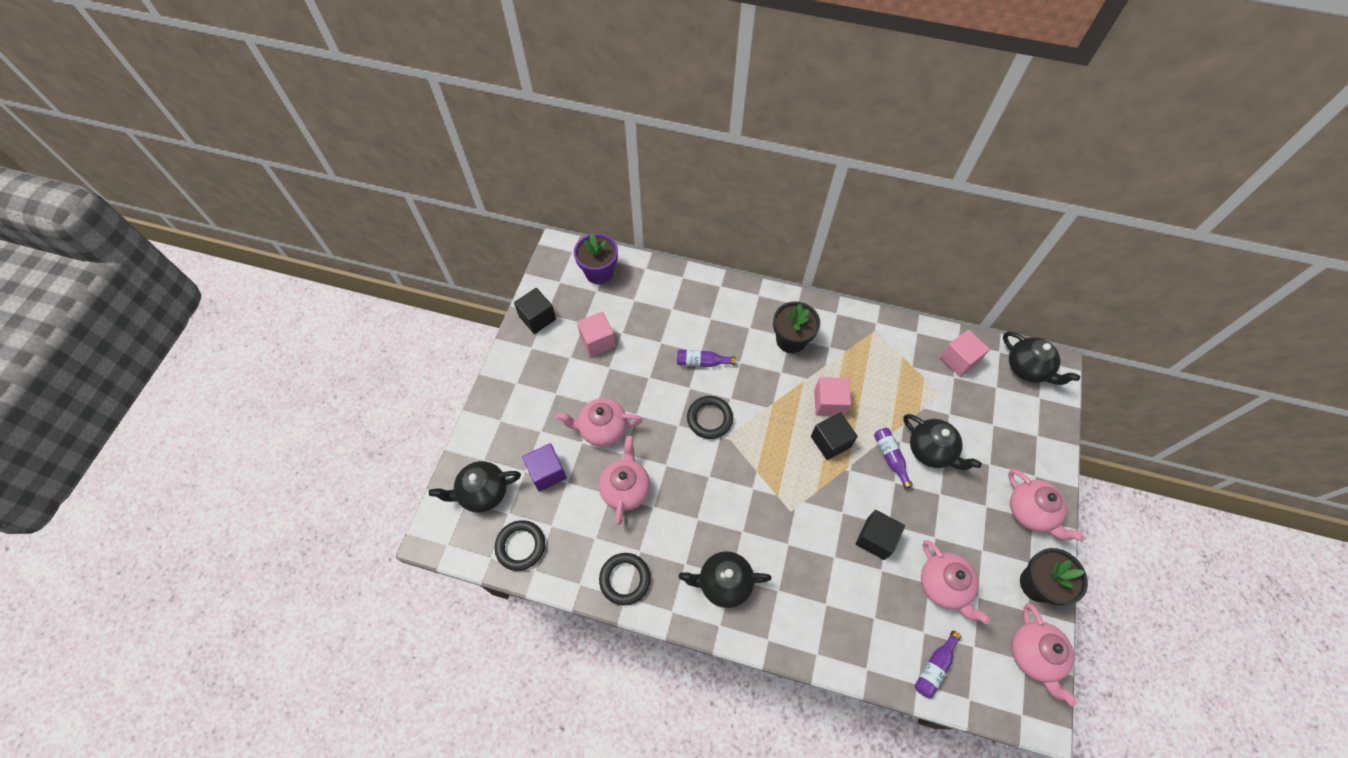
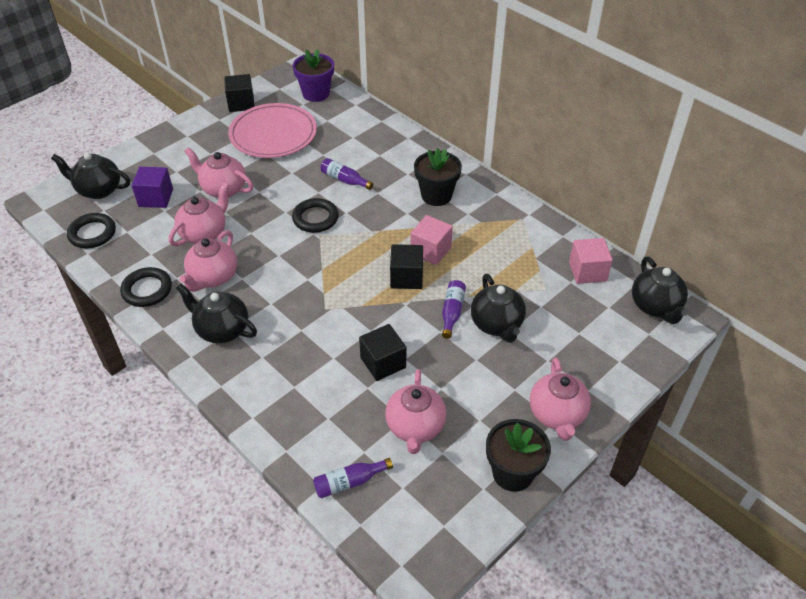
camera: 30 degrees right, 15 degrees down
pink cube [577,312,616,357] -> pink plate [228,103,317,158]
pink teapot [1012,603,1077,706] -> pink teapot moved to [180,230,237,292]

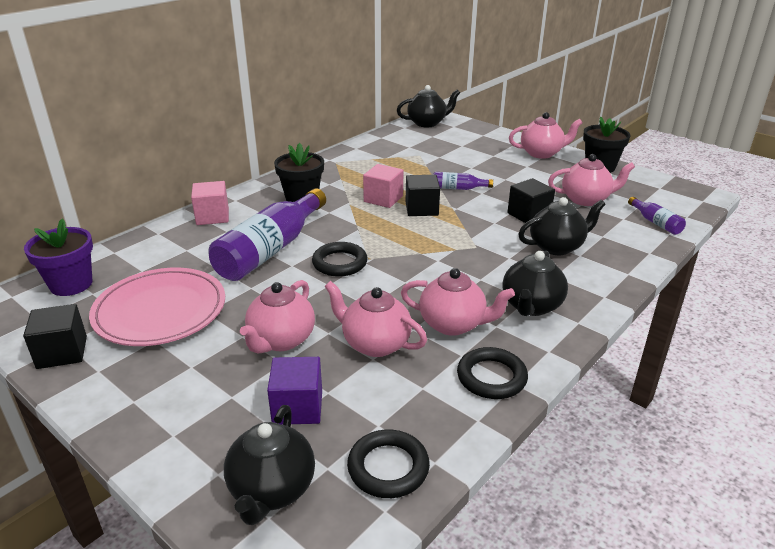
camera: 95 degrees left, 15 degrees down
purple bottle [321,158,373,190] -> purple bottle [208,188,326,281], size x2.23
black teapot [471,274,526,343] -> black teapot moved to [518,197,606,255]
pink cube [569,238,613,284] -> pink cube moved to [191,181,229,225]

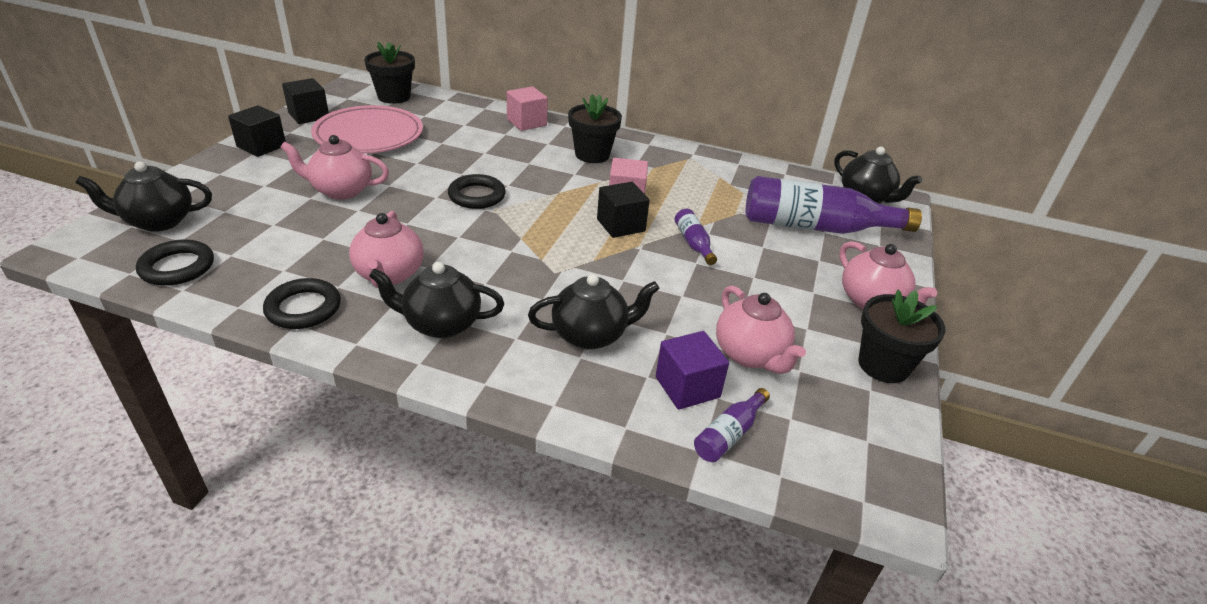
camera: 65 degrees right, 5 degrees up
purple flower pot [24,219,93,296] -> black flower pot [364,42,415,104]
purple bottle [208,188,326,281] -> purple bottle moved to [745,176,922,234]
purple cube [267,357,322,425] -> purple cube moved to [656,331,729,410]
pink teapot [324,281,427,357] -> none
black cube [507,178,555,223] -> black cube moved to [228,105,286,157]
black teapot [518,197,606,255] -> black teapot turned 60 degrees counterclockwise [528,274,660,350]

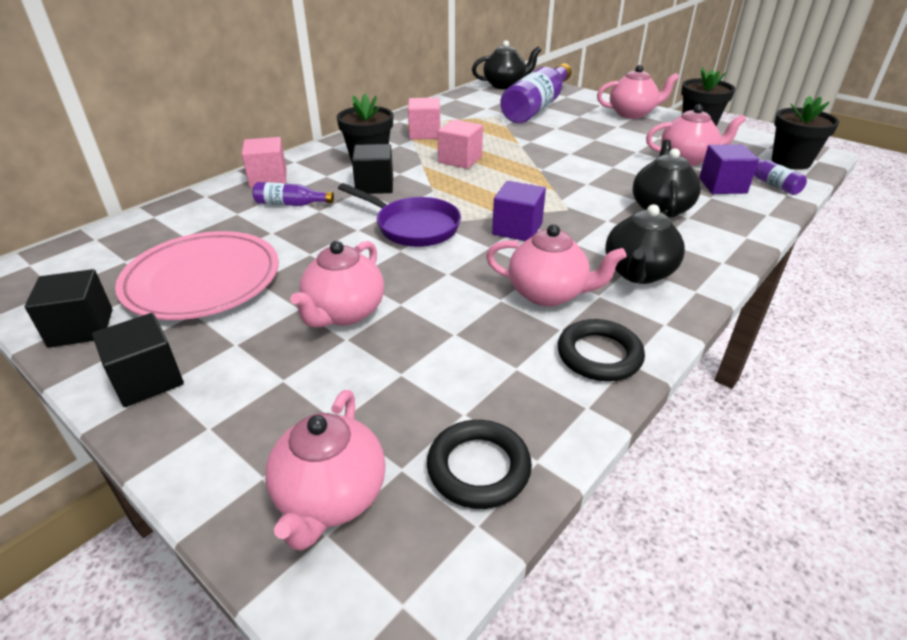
camera: 65 degrees left, 0 degrees up
black teapot [75,161,212,232] -> pink teapot [265,390,385,551]
black flower pot [364,42,415,104] -> black flower pot moved to [772,96,839,170]
black ring [448,174,506,209] -> purple pan [338,183,461,247]
black cube [597,182,650,238] -> black cube moved to [352,144,393,194]
purple bottle [675,209,717,265] -> purple bottle moved to [252,182,334,206]
none -> pink cube [408,98,440,139]
none -> purple cube [492,181,546,241]

